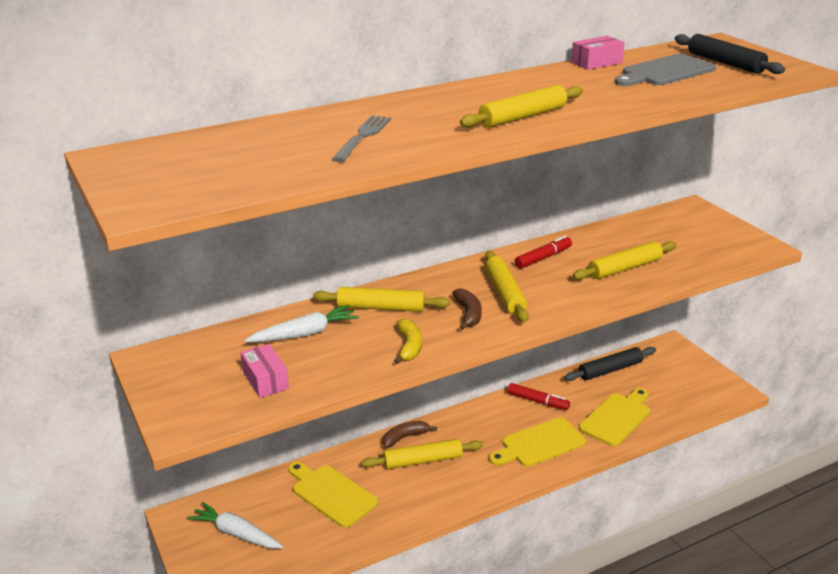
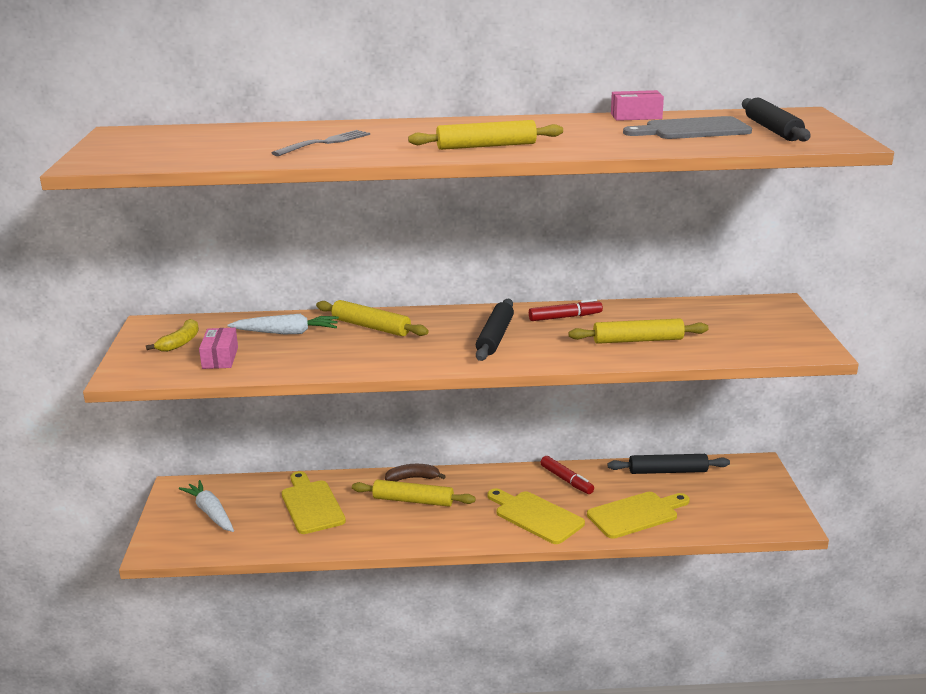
camera: 25 degrees right, 5 degrees down
yellow banana [394,319,422,364] -> yellow banana moved to [146,319,199,352]
brown banana [452,289,481,330] -> none
yellow rolling pin [485,251,529,322] -> black rolling pin [476,299,514,361]
yellow cutting board [489,417,586,467] -> yellow cutting board turned 45 degrees clockwise [487,488,585,544]

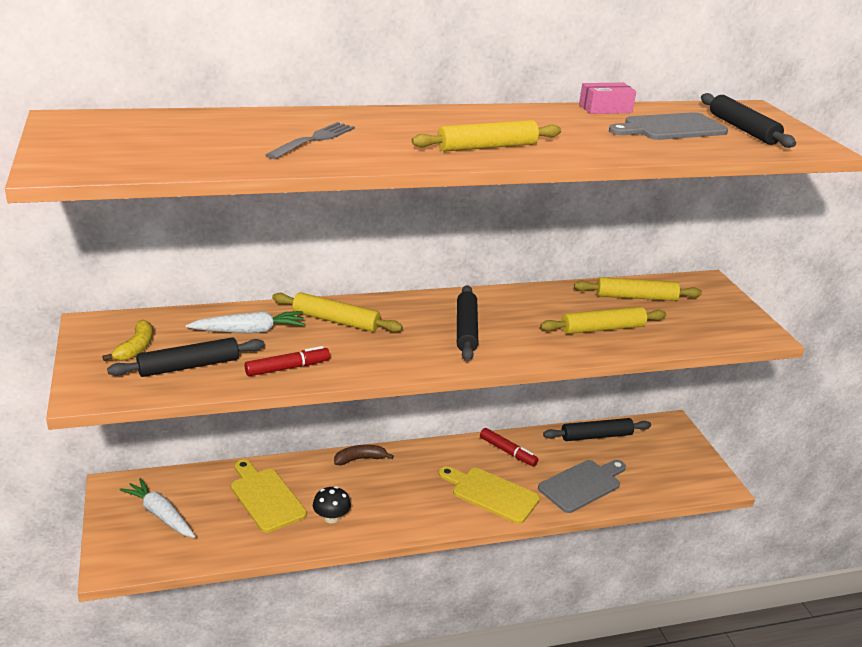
camera: 15 degrees left, 5 degrees up
pink box [199,328,238,369] -> black rolling pin [107,337,265,377]
yellow rolling pin [352,480,476,507] -> yellow rolling pin moved to [574,277,702,301]
red marker [529,299,603,321] -> red marker moved to [245,346,330,376]
yellow cutting board [587,492,690,539] -> grey cutting board [538,460,626,513]
none -> black mushroom [313,486,351,523]

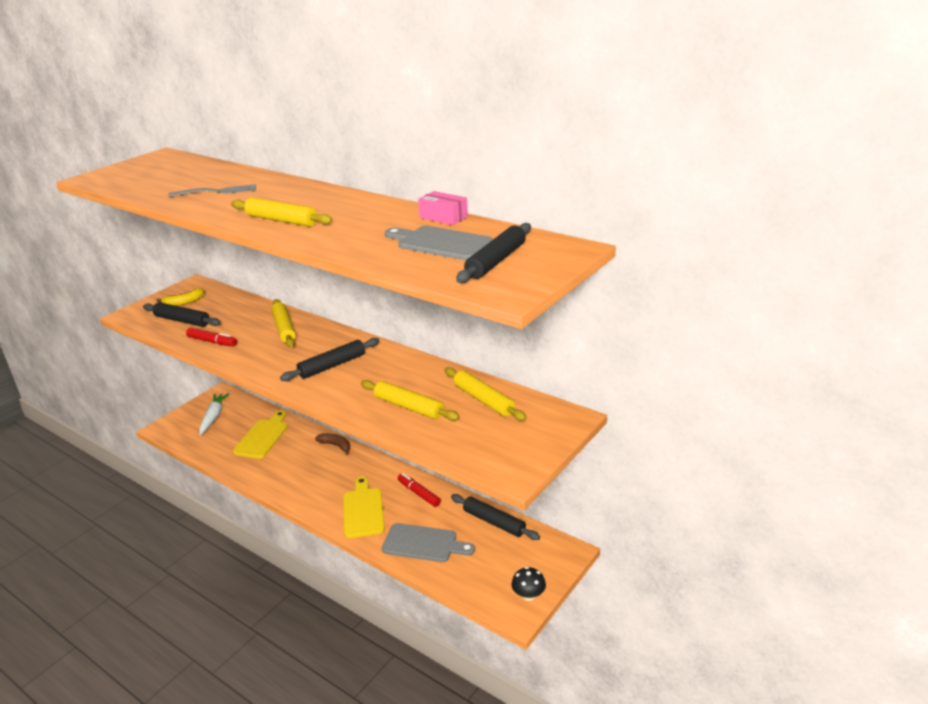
camera: 55 degrees right, 0 degrees up
white carrot [186,311,305,333] -> none
black mushroom [313,486,351,523] -> black mushroom moved to [512,567,546,601]
red marker [480,428,538,466] -> red marker turned 135 degrees clockwise [398,473,441,507]

